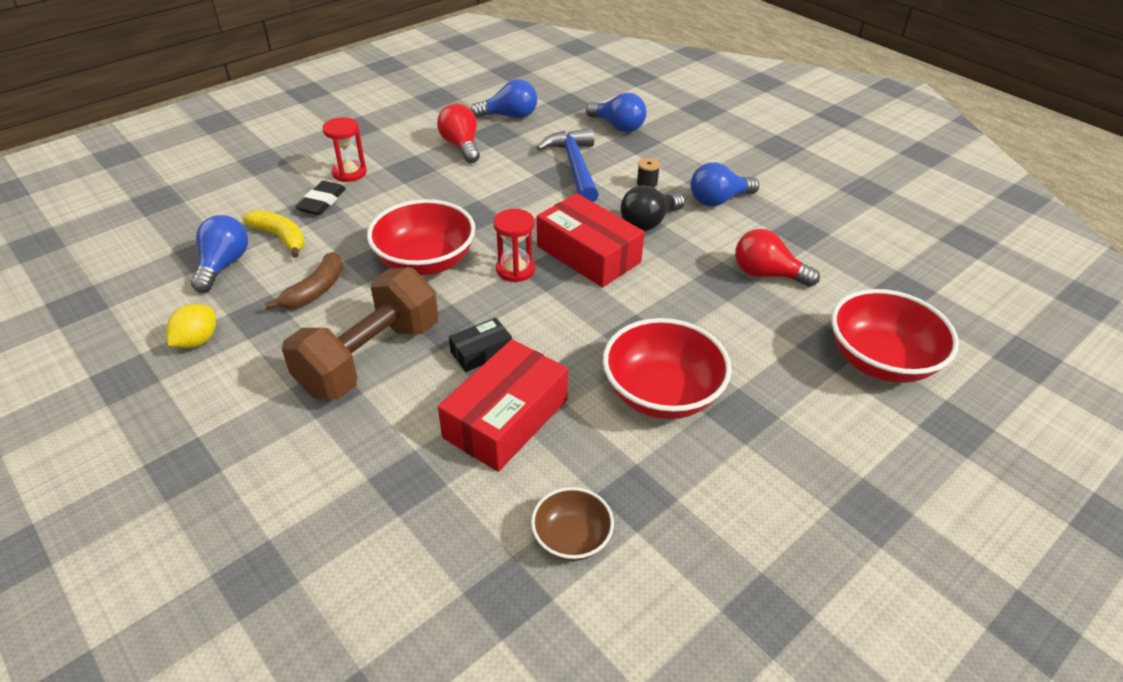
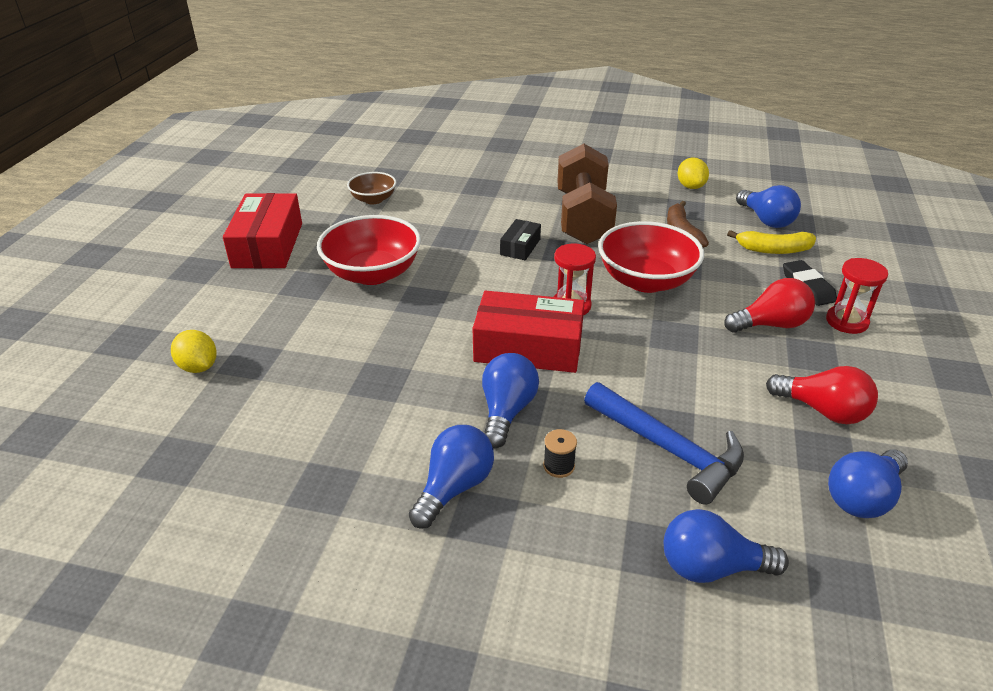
camera: 145 degrees right, 5 degrees down
red box [438,339,568,472] -> red box moved to [223,193,302,268]
black light bulb [621,185,685,231] -> blue light bulb [482,353,539,448]
red light bulb [735,229,820,287] -> red light bulb moved to [724,278,815,333]
red bowl [831,289,959,383] -> yellow lemon [171,330,217,373]

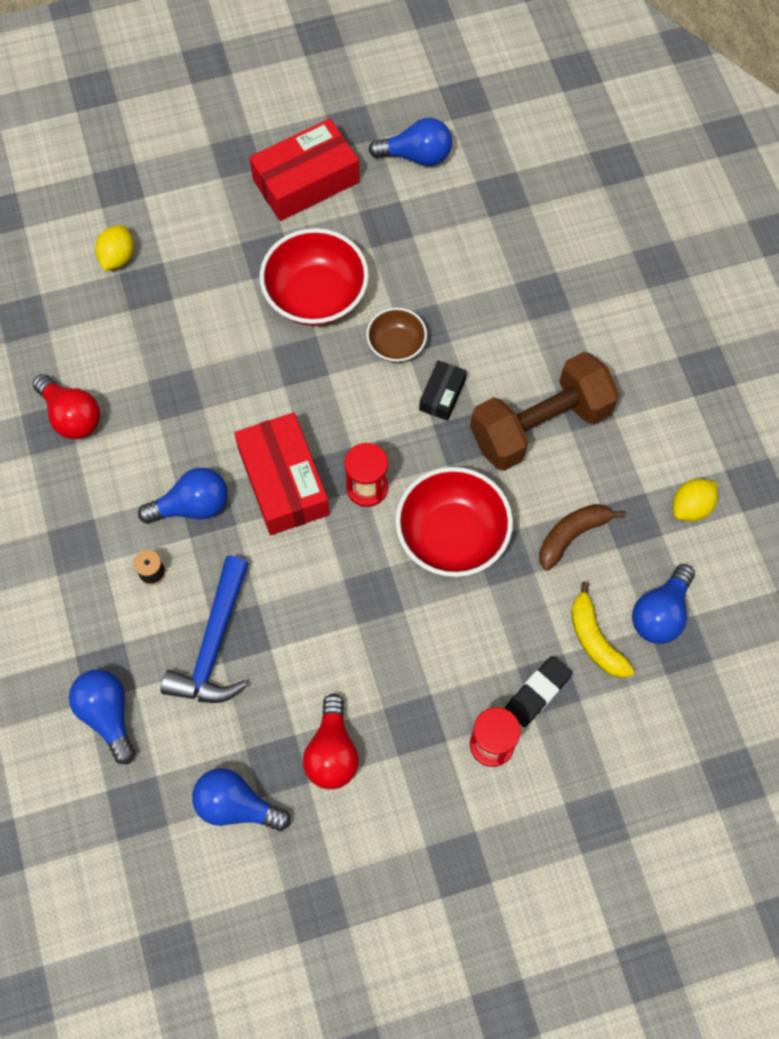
camera: 60 degrees right, 30 degrees up
brown bowl [347,172,396,204] -> brown bowl moved to [366,307,427,363]
blue light bulb [409,425,494,529] -> blue light bulb moved to [369,118,452,166]
black box [500,219,541,260] -> black box turned 60 degrees counterclockwise [419,360,467,421]
red light bulb [724,278,815,333] -> red light bulb moved to [33,374,100,439]

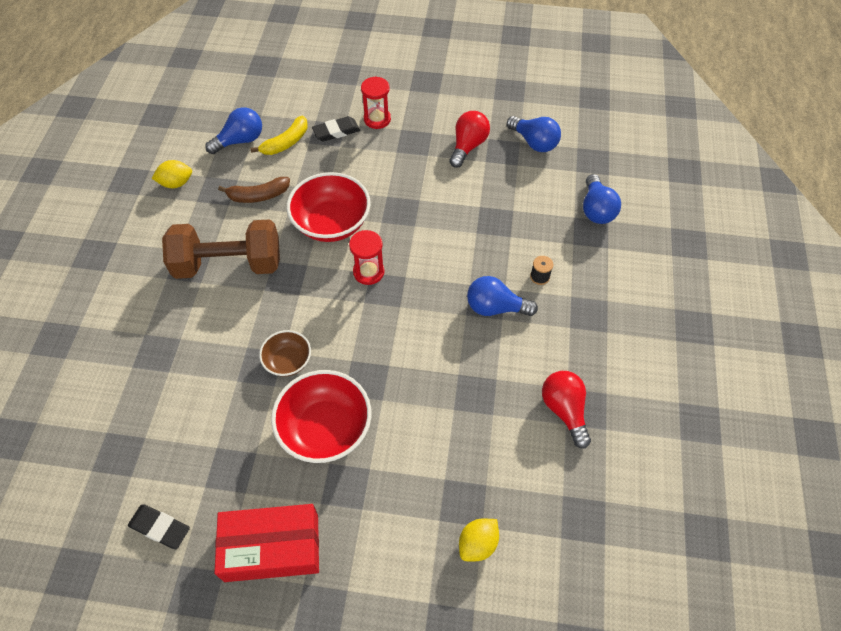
camera: 155 degrees left, 10 degrees down
blue hammer [161,556,249,703] -> none
red box [234,412,330,535] -> none
blue light bulb [369,118,452,166] -> black eraser [128,504,190,549]
black box [419,360,467,421] -> none
yellow banana [571,581,635,678] -> yellow banana turned 45 degrees clockwise [251,116,308,155]

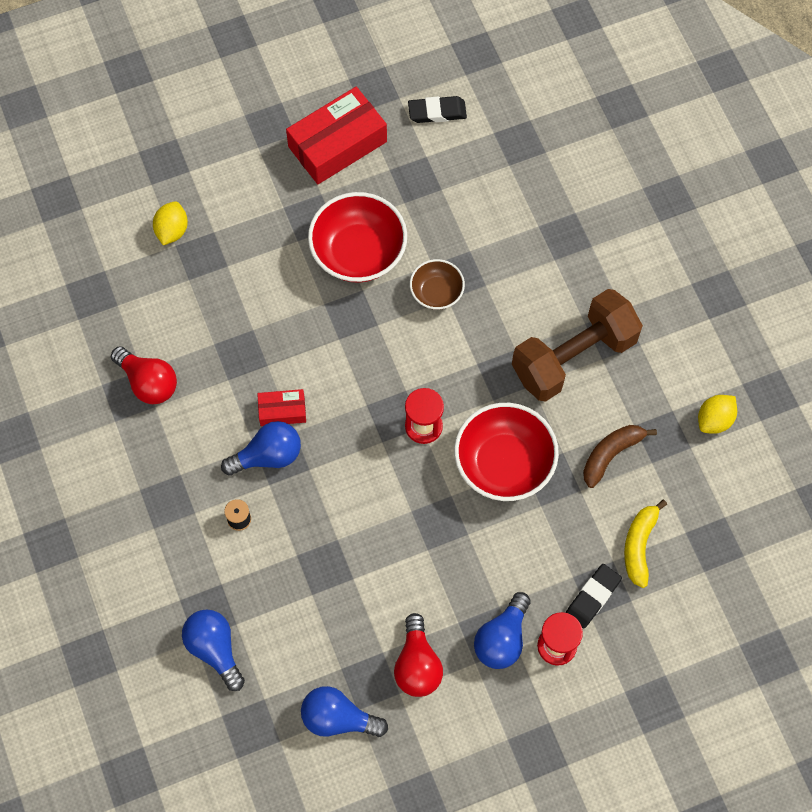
camera: 150 degrees right, 10 degrees up
blue light bulb [205,107,262,154] -> blue light bulb moved to [474,592,531,669]
none -> red box [257,389,306,426]

